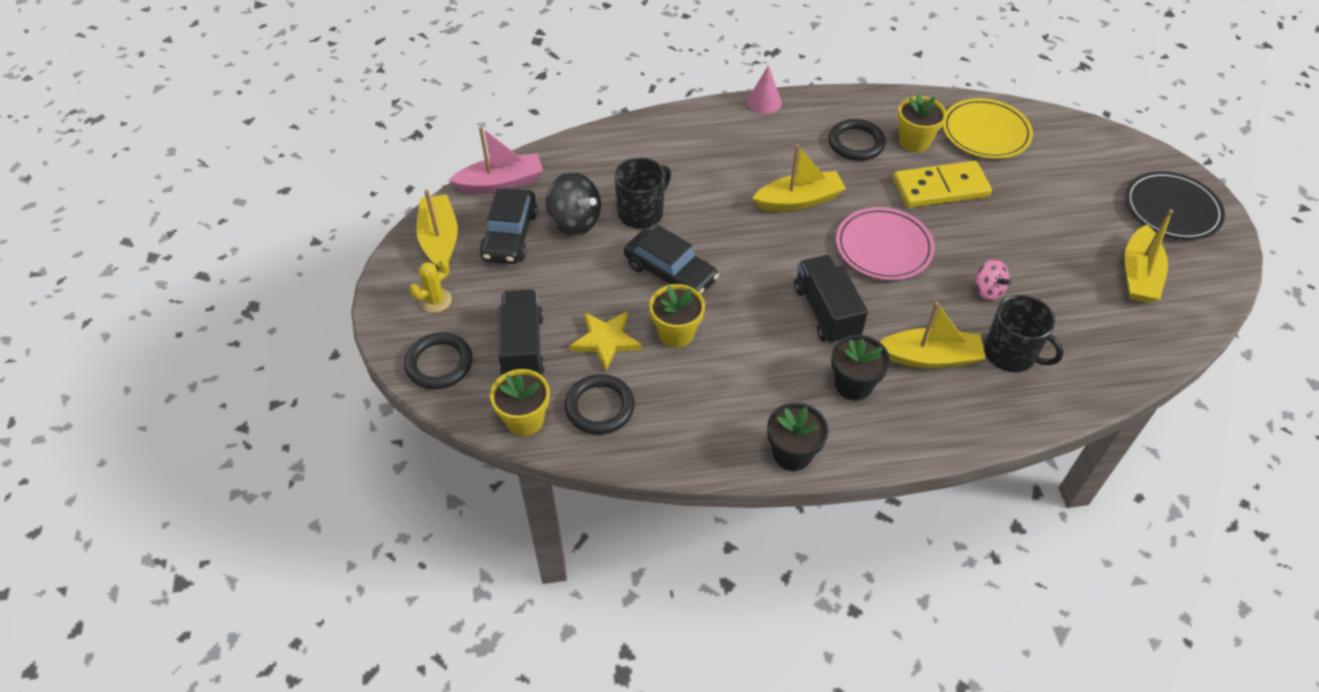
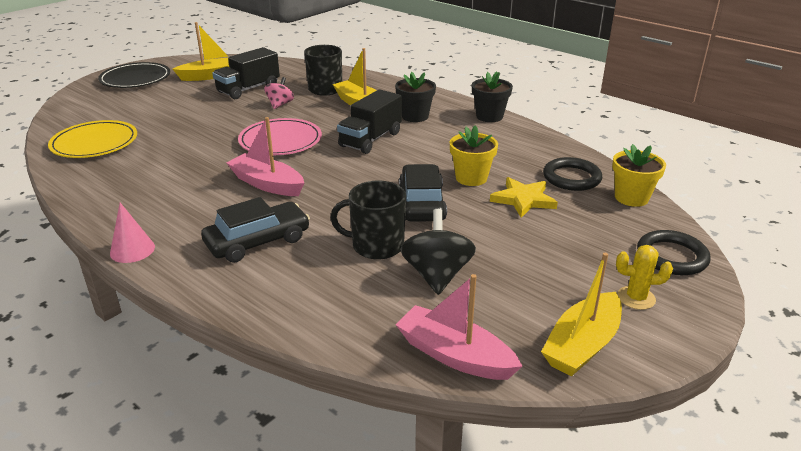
camera: 130 degrees left, 20 degrees down
black car [480,188,538,264] -> black car moved to [201,197,310,263]
black truck [498,289,545,375] -> black truck moved to [212,47,280,99]
yellow boat [752,144,846,211] -> pink boat [227,117,304,196]
black ring [829,119,886,161] -> none
yellow domino [893,161,992,208] -> none
yellow flower pot [898,93,947,152] -> none

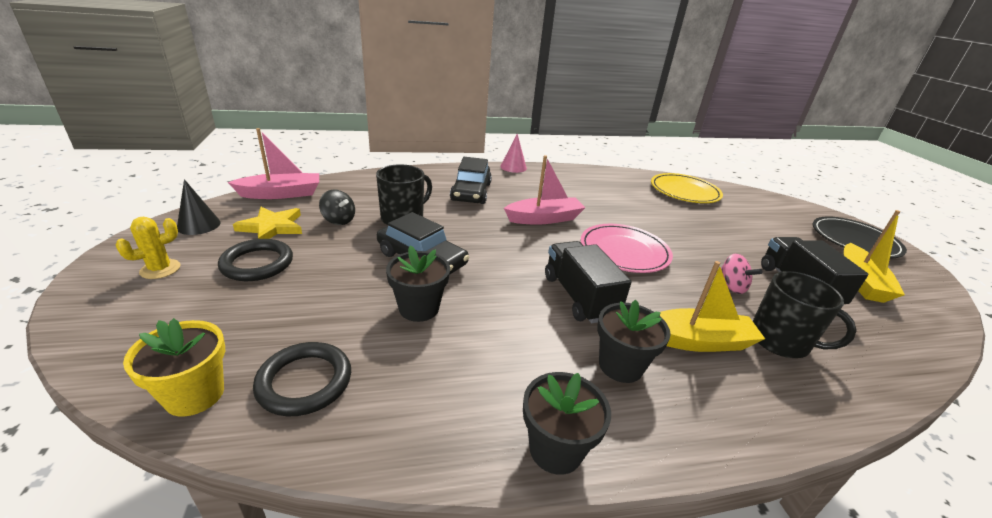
camera: 125 degrees right, 0 degrees up
black spinning top [400,209,476,295] -> black spinning top [319,190,355,225], size x0.63
yellow flower pot [450,125,498,186] -> black flower pot [386,245,450,322]
yellow star [490,177,558,218] -> yellow star moved to [233,207,302,239]
yellow boat [541,253,622,376] -> black cone [177,179,221,235]
black ring [637,230,710,275] -> black ring moved to [218,239,293,281]

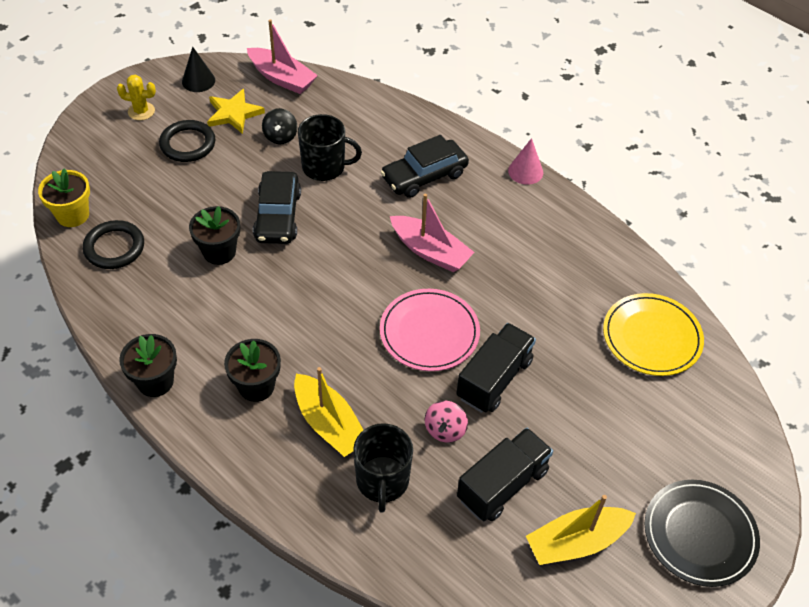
camera: 55 degrees right, 20 degrees up
black truck [545,241,631,323] -> black truck moved to [456,323,536,413]

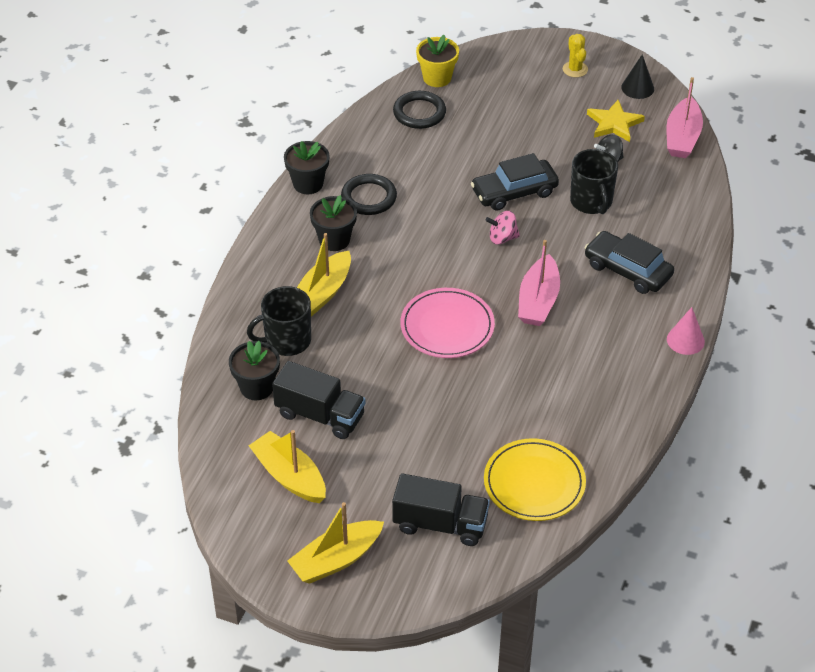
camera: 70 degrees right, 5 degrees down
black ring [159,120,216,162] -> black ring moved to [341,174,397,215]
black flower pot [189,206,240,265] -> black flower pot moved to [229,341,280,400]
pink spinning top [425,401,468,443] -> pink spinning top moved to [485,211,520,245]
black truck [456,323,536,413] -> black truck moved to [392,473,490,546]
black plate [645,480,760,587] -> yellow boat [287,502,384,584]

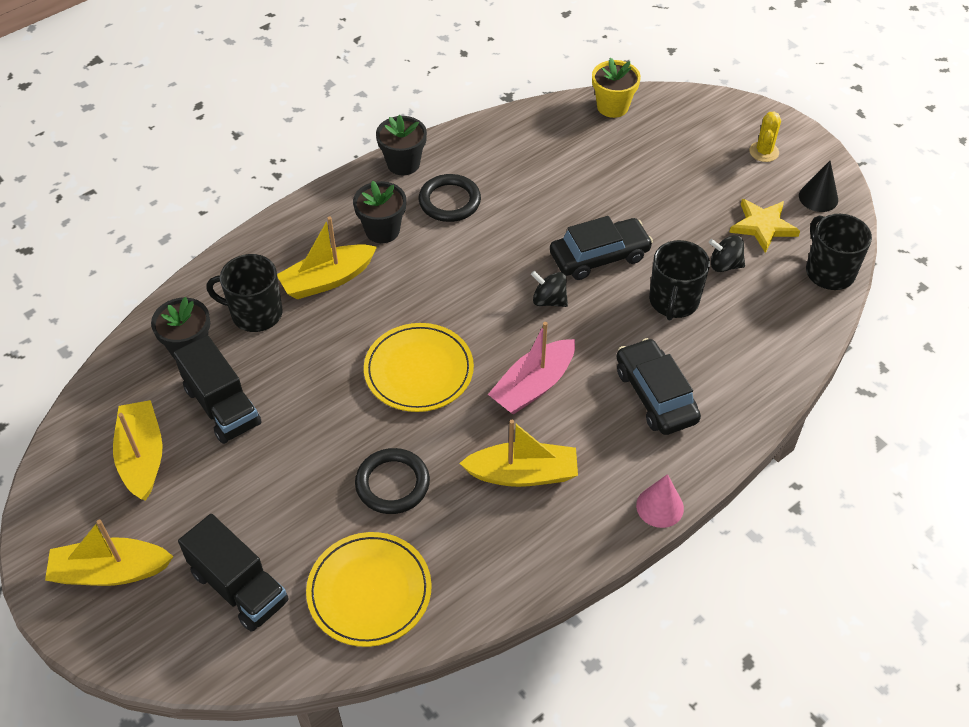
camera: 30 degrees right, 5 degrees up
black ring [393,91,446,129] -> black ring moved to [355,448,430,514]
pink plate [400,288,495,358] -> yellow plate [364,323,474,412]
black car [471,153,559,211] -> black car turned 150 degrees clockwise [550,216,653,280]
pink spinning top [485,211,520,245] -> black spinning top [531,271,568,307]
pink boat [666,77,703,158] -> black mug [806,214,872,290]
none -> yellow boat [459,420,578,487]

